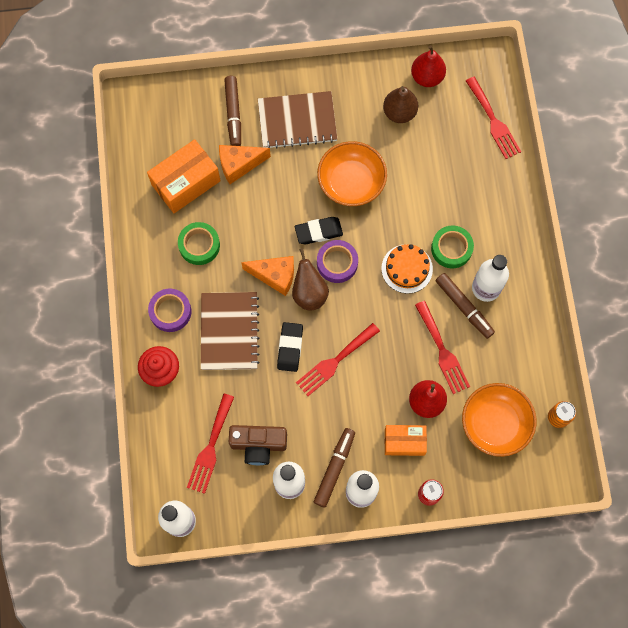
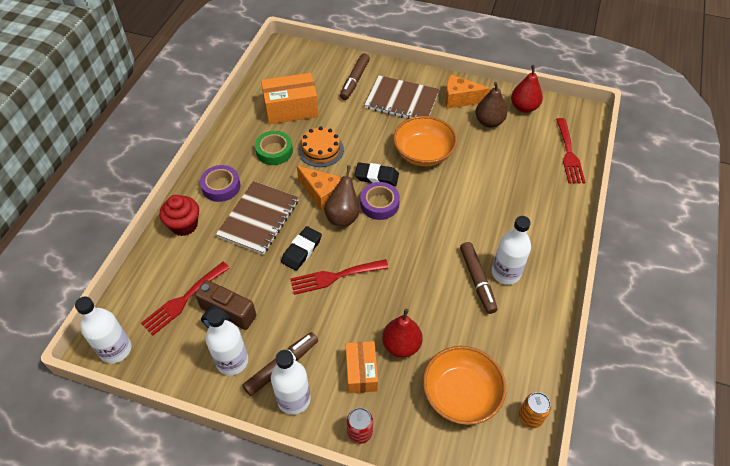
camera: 25 degrees right, 20 degrees down
orange cheese [219,145,271,184] -> orange cheese moved to [445,75,491,109]
orange cake [381,244,433,294] -> orange cake moved to [298,127,344,167]
orange box [384,425,427,456] -> orange box turned 60 degrees clockwise [346,341,378,393]
red fork [415,301,470,394] -> none
green tape [431,225,474,268] -> none

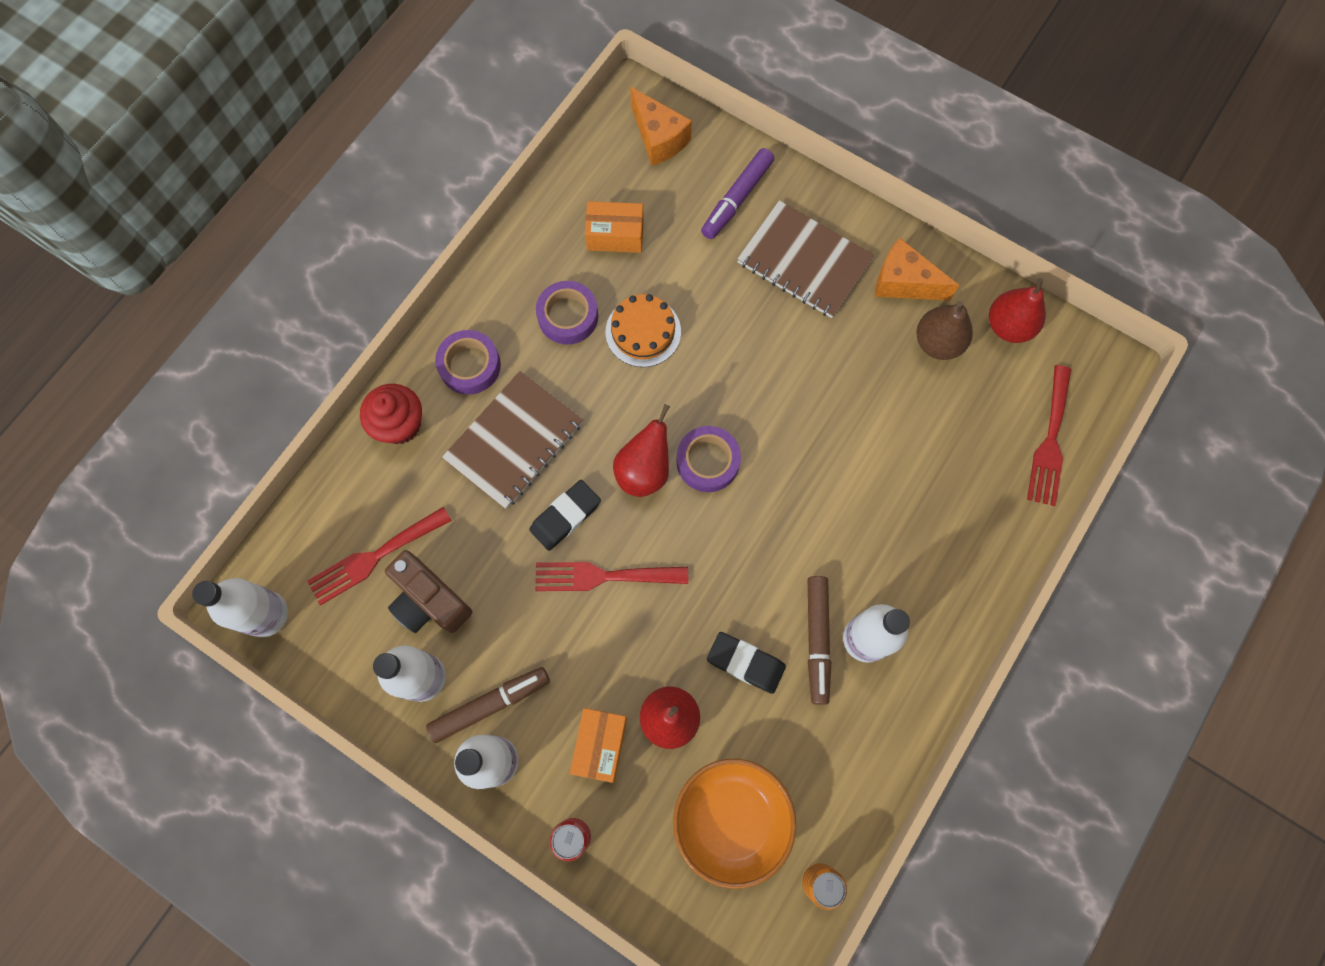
camera: 15 degrees right, 20 degrees up
green tape [255,131,293,165] -> purple tape [536,281,598,345]
orange box [261,73,319,124] -> orange box [585,201,644,253], size x0.64
orange cheese [297,166,342,211] -> orange cheese moved to [630,87,692,166]
brown pear [324,165,359,227] -> red pear [613,404,670,497]
brown marker [340,53,370,100] -> purple marker [701,148,774,239]
black eraser [355,162,399,186] -> black eraser moved to [707,632,786,694]
orange bowl [393,116,457,166] -> none

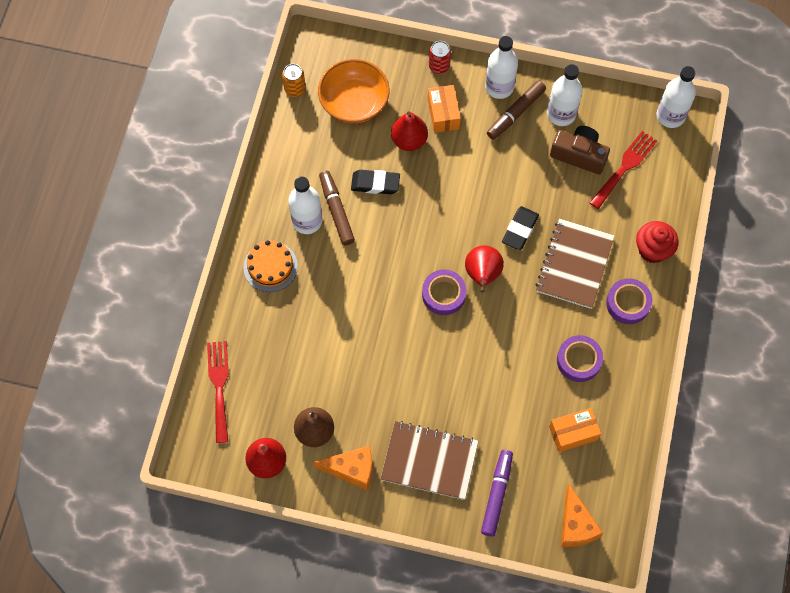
camera: 160 degrees right, 5 degrees down
red fork [535,562,688,591] -> none
orange cake [605,294,681,367] -> orange cake moved to [243,240,298,292]
orange cheese [630,87,692,166] -> orange cheese turned 135 degrees counterclockwise [561,484,603,547]

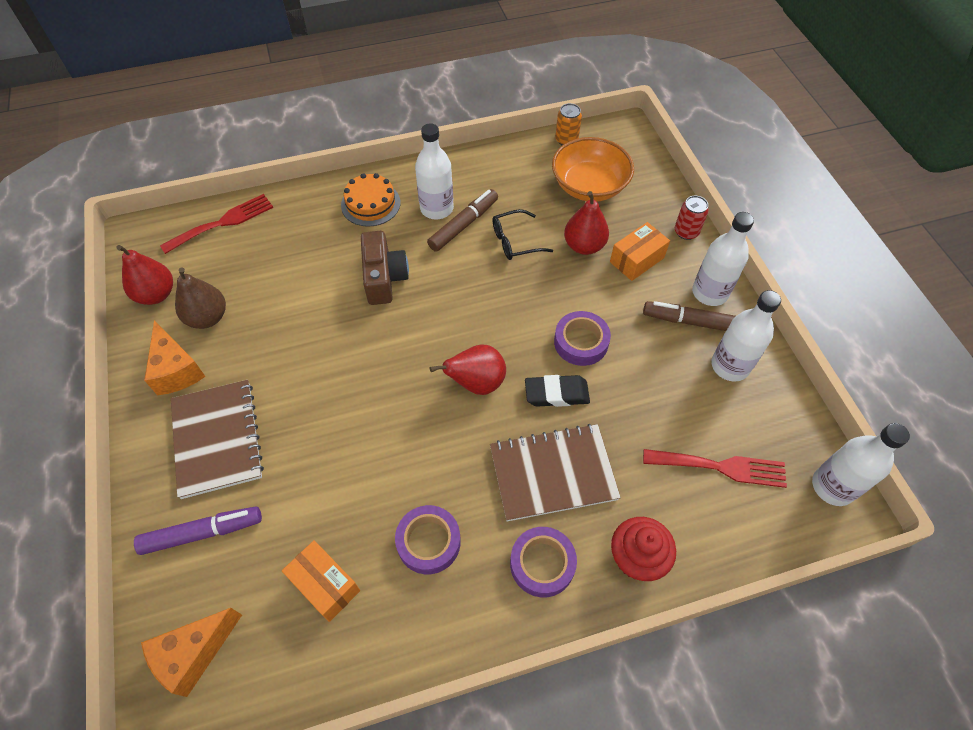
camera: 60 degrees right, 10 degrees down
black eraser [351,170,400,194] -> black glasses [492,209,553,260]
purple tape [422,270,467,315] -> purple tape moved to [554,311,611,366]
brown camera [550,126,610,174] -> brown camera moved to [361,231,409,305]

